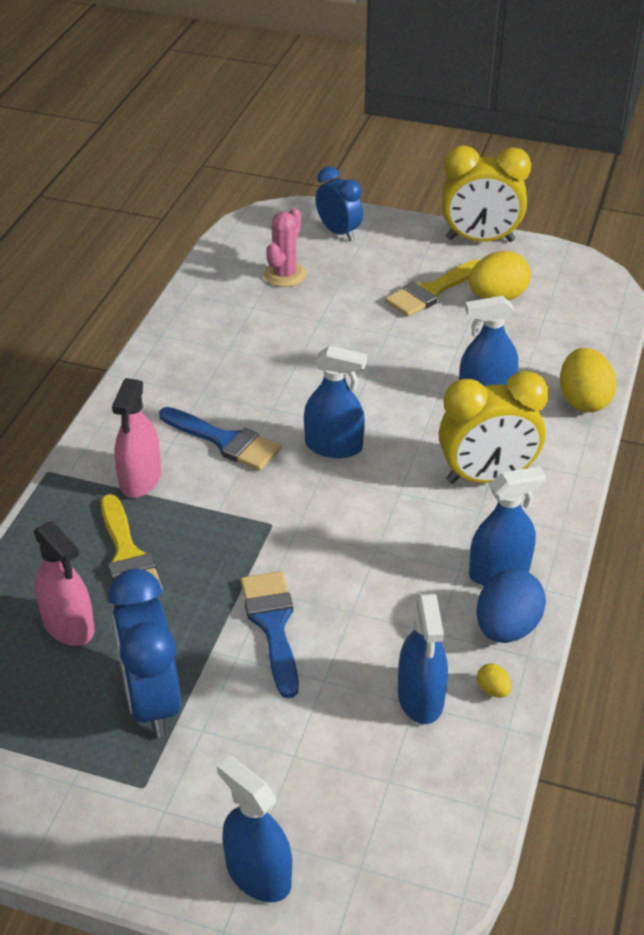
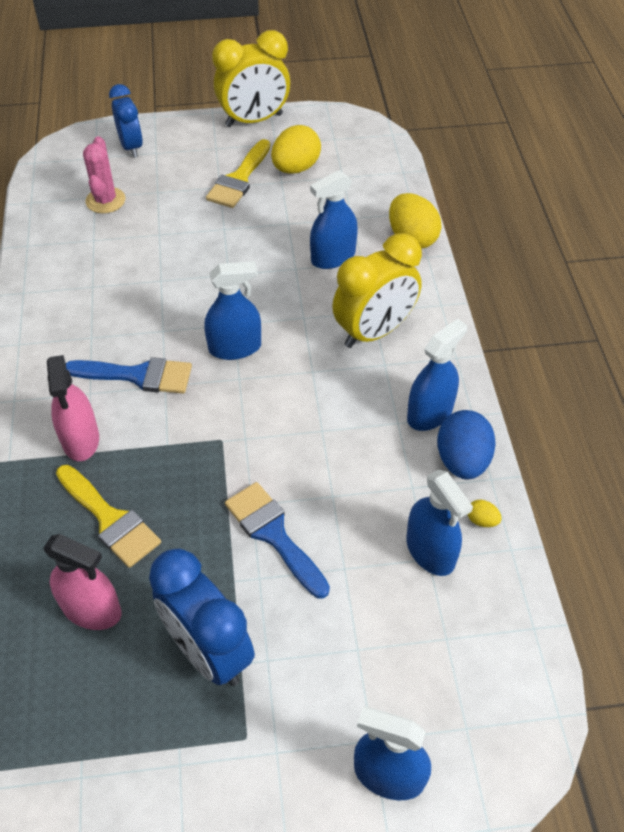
camera: 25 degrees left, 10 degrees up
blue clock [316,166,363,241] -> blue clock turned 45 degrees clockwise [109,84,143,158]

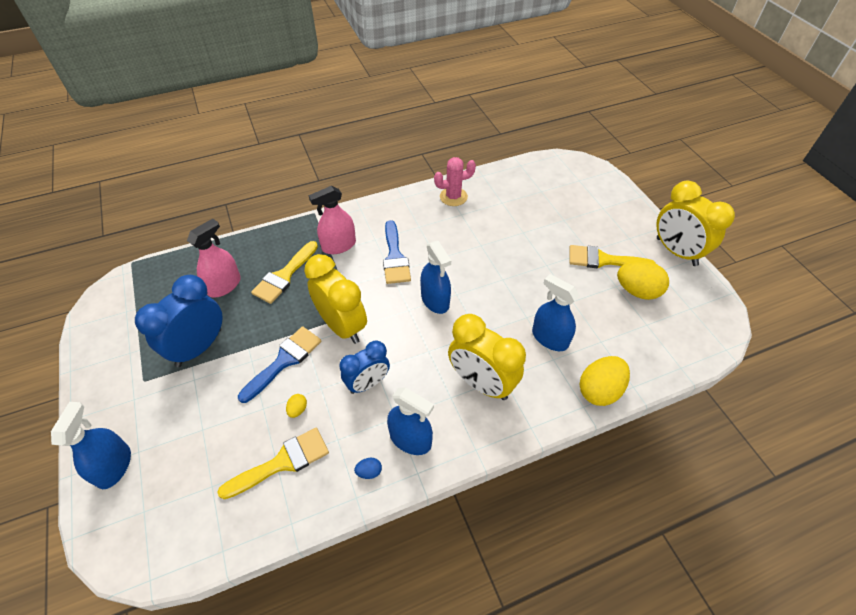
camera: 75 degrees right, 0 degrees up
pink spray bottle [43,534,122,630] -> pink spray bottle turned 150 degrees counterclockwise [187,219,241,298]
pink cactus [83,136,125,213] -> pink cactus moved to [434,157,476,206]
blue clock [109,84,143,158] -> blue clock moved to [340,341,390,394]
blue spray bottle [406,470,473,576] -> yellow brush [217,428,329,499]
blue egg [437,410,496,479] -> blue egg [354,458,382,479], size x0.44
yellow egg [467,500,502,527] -> yellow egg moved to [286,394,307,418]
none -> yellow clock [304,254,367,344]

